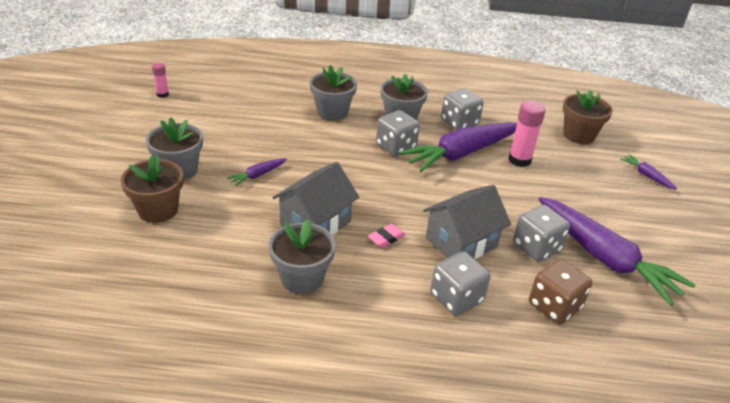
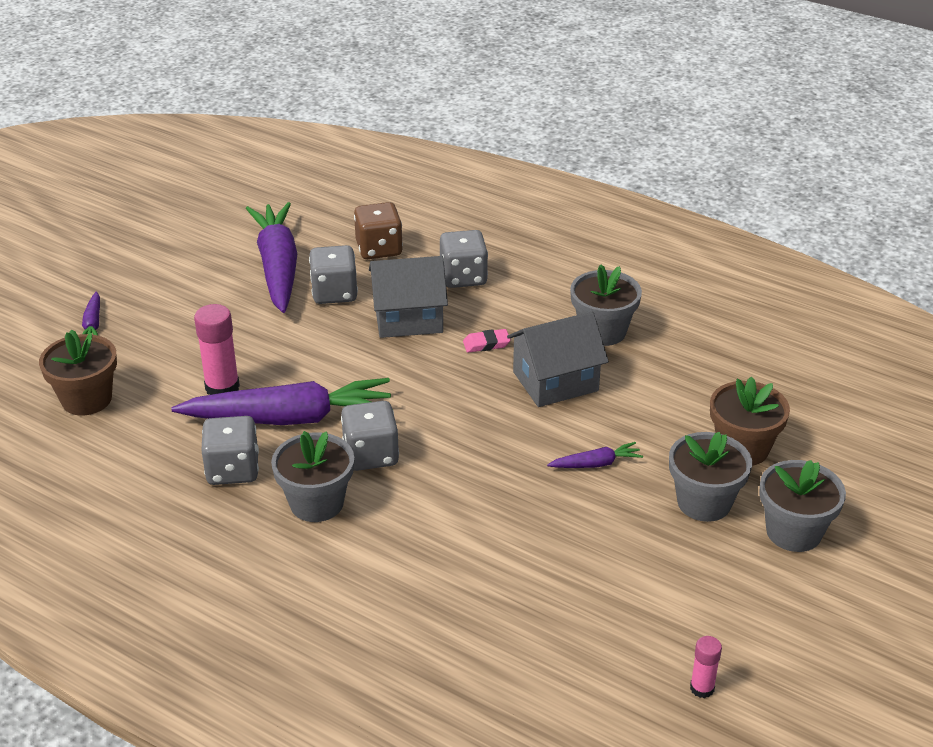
camera: 150 degrees left, 0 degrees up
grey flower pot [310,65,357,121] -> grey flower pot moved to [759,460,846,552]

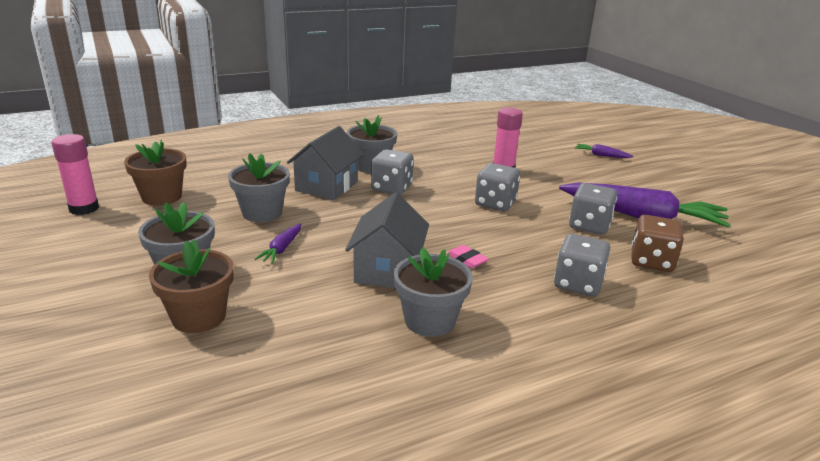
camera: 120 degrees right, 10 degrees down
brown flower pot [39,329,117,415] -> brown flower pot moved to [124,140,187,206]
purple carrot [171,378,391,425] -> none
grey dice [201,416,259,485] -> grey dice moved to [475,163,520,211]
grey house [369,256,448,338] -> grey house moved to [287,126,364,200]
pink eraser [463,329,511,353] -> pink eraser turned 60 degrees counterclockwise [447,245,489,268]
pink glue stick [690,636,722,698] -> pink glue stick [52,134,99,215], size x1.76
grey flower pot [759,460,846,552] -> grey flower pot moved to [228,153,290,222]

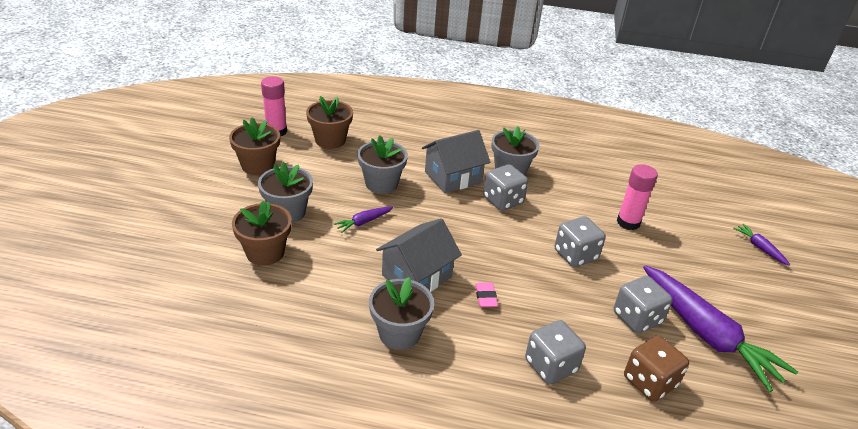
camera: 35 degrees right, 10 degrees up
none -> brown flower pot [229,117,280,175]

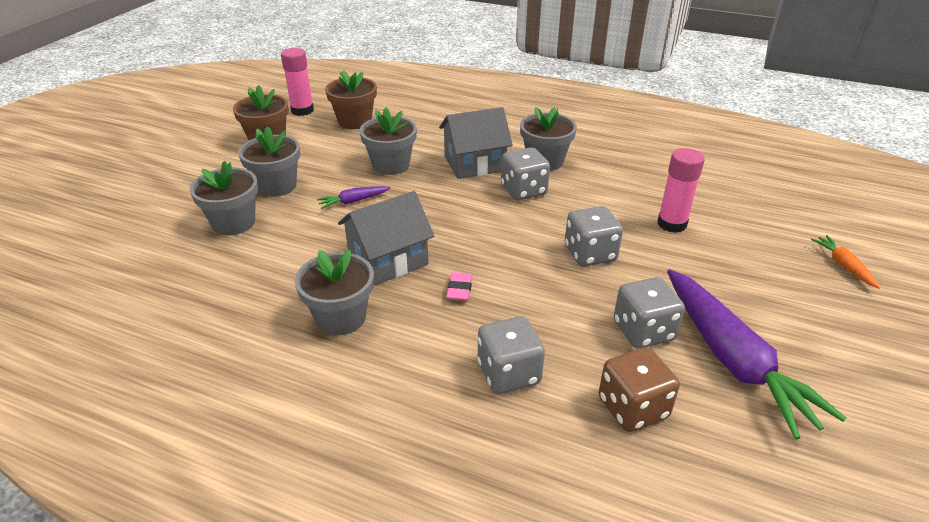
camera: 15 degrees right, 0 degrees up
brown flower pot [232,201,292,266] -> grey flower pot [190,161,258,235]
purple carrot [733,224,790,266] -> orange carrot [811,235,880,289]

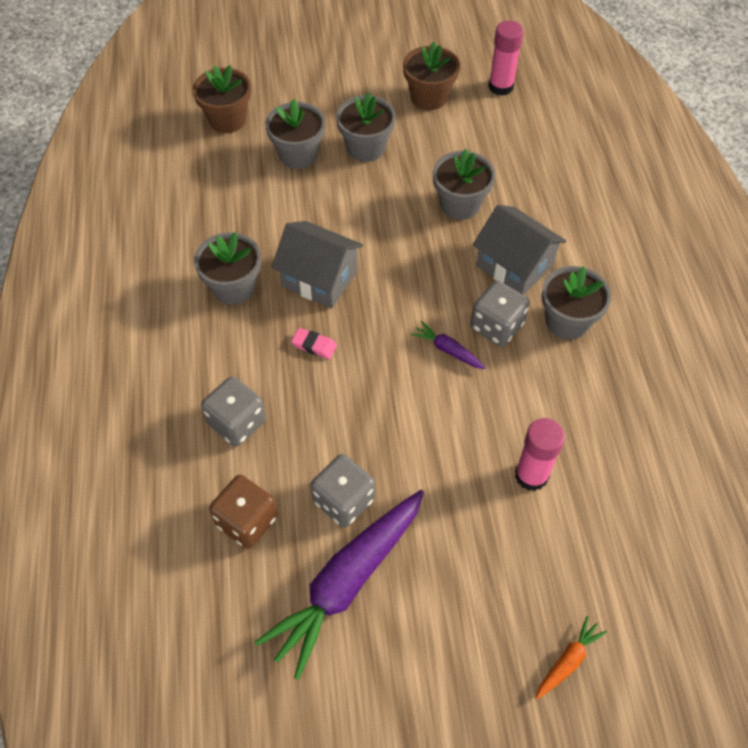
camera: 60 degrees right, 20 degrees up
purple carrot [317,186,391,209] -> purple carrot moved to [411,321,486,369]
brown flower pot [325,70,377,129] -> brown flower pot moved to [193,65,251,133]
pink eraser [446,272,473,301] -> pink eraser turned 45 degrees clockwise [291,328,337,359]
grey dice [565,206,623,267] -> none

